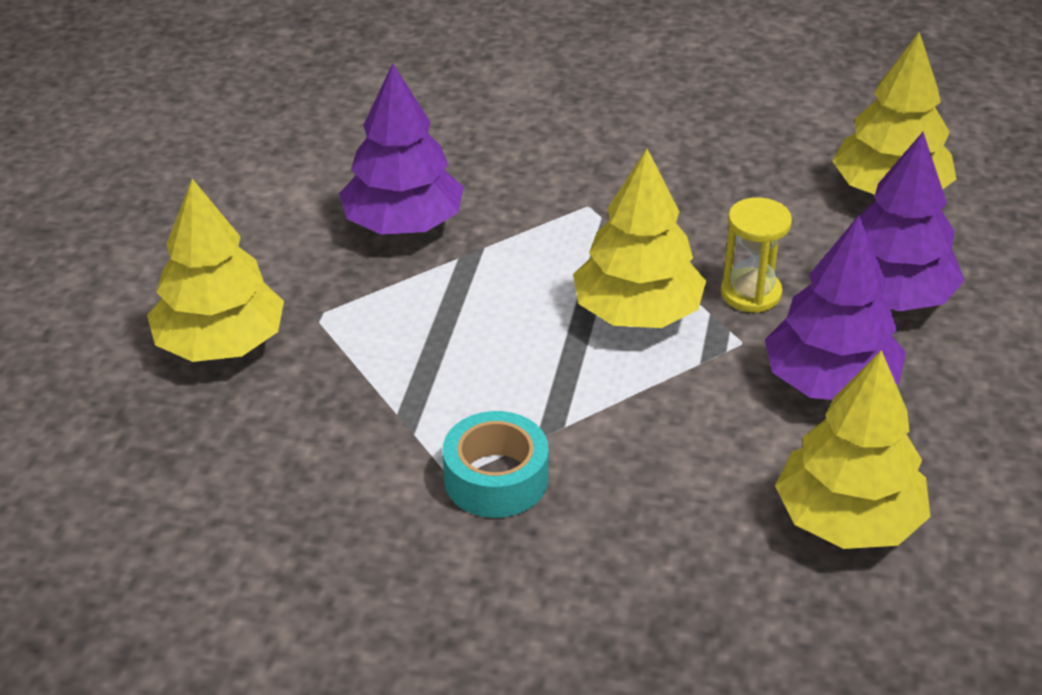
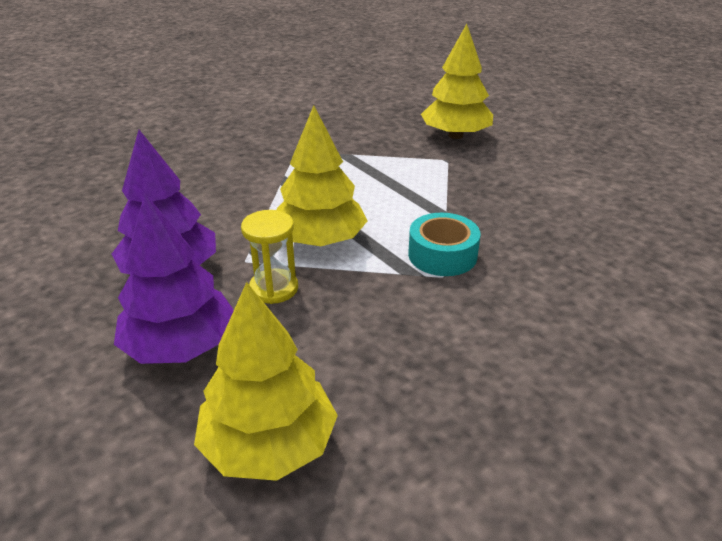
camera: 130 degrees right, 5 degrees down
purple tree [339,63,464,234] -> none
turquoise tape [443,411,548,518] -> turquoise tape moved to [408,213,481,276]
yellow tree [775,350,931,549] -> none

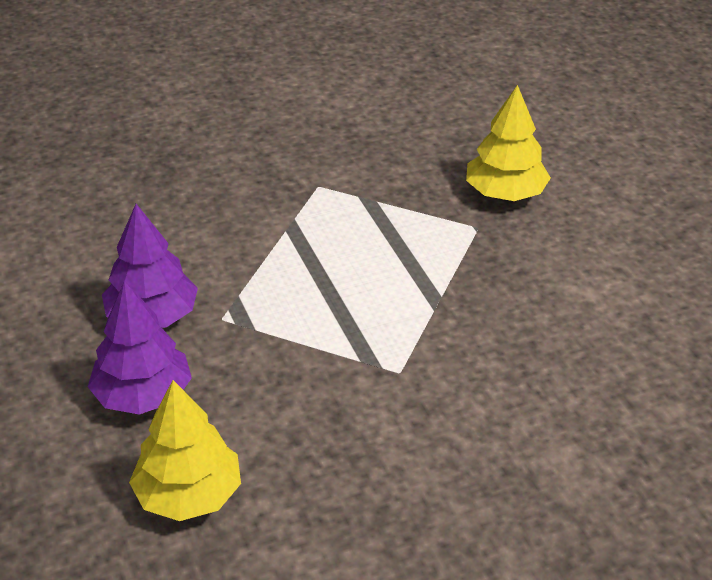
camera: 15 degrees right, 5 degrees up
yellow hourglass [241,210,298,304] -> none
yellow tree [277,105,368,246] -> none
turquoise tape [408,213,481,276] -> none

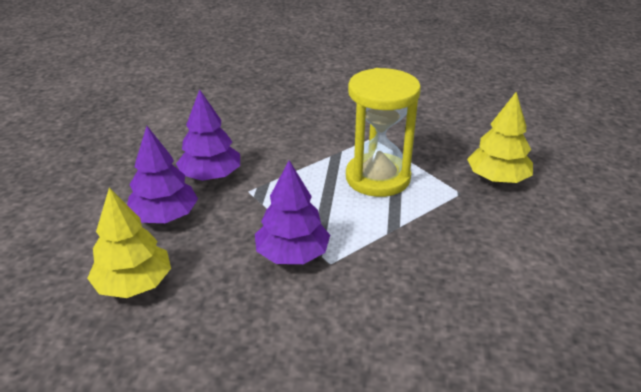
camera: 30 degrees right, 5 degrees down
none -> purple tree [255,160,330,264]
none -> yellow hourglass [346,68,421,197]

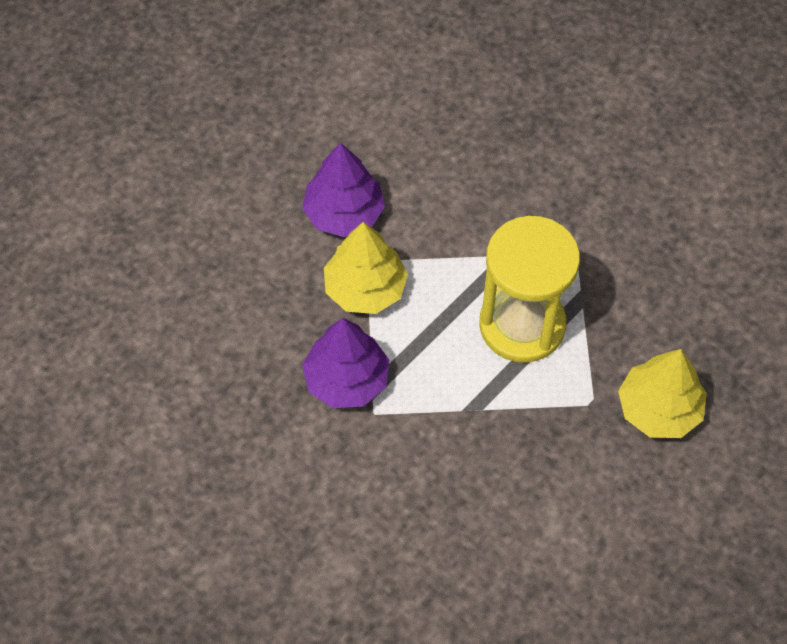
camera: 35 degrees right, 25 degrees up
yellow tree [87,188,171,298] -> yellow tree moved to [324,222,408,314]
purple tree [127,126,198,223] -> none

